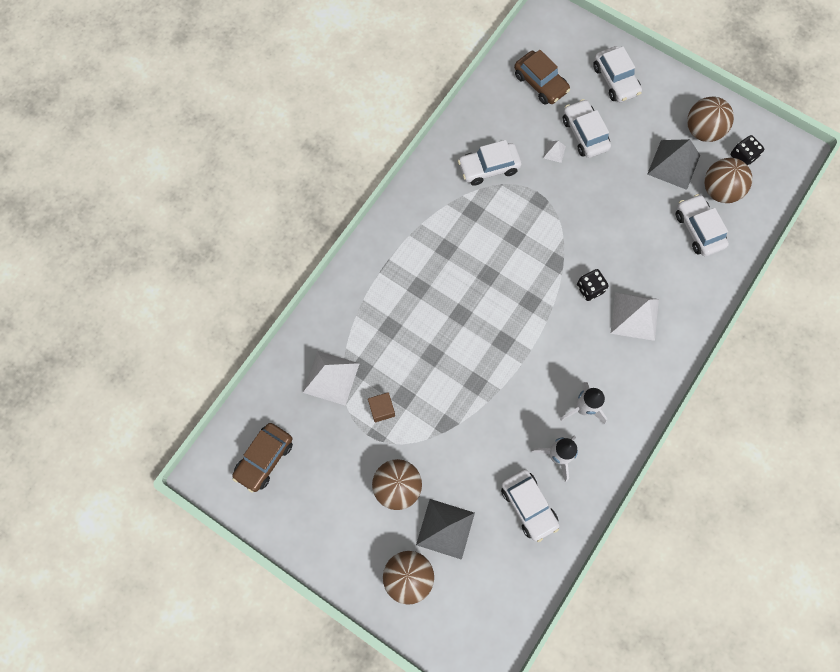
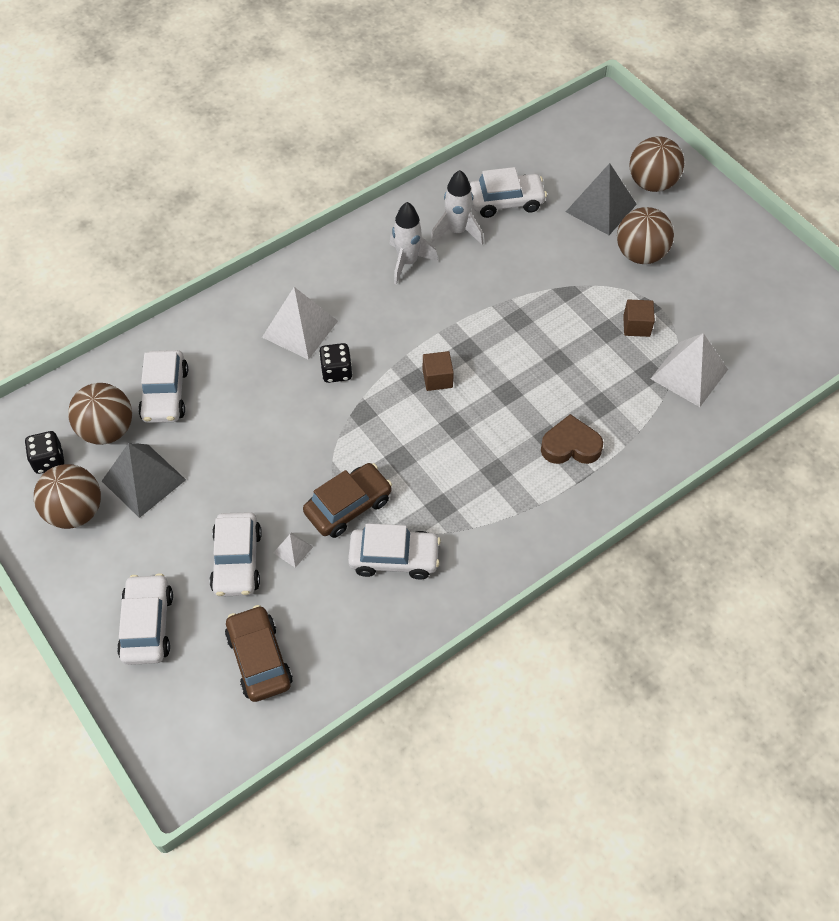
camera: 160 degrees left, 15 degrees down
brown car [232,423,293,493] -> brown car moved to [303,463,392,538]
white car [501,469,559,542] -> white car turned 90 degrees clockwise [470,167,547,218]
none -> brown cube [423,351,454,391]
none -> brown heart [541,414,603,464]

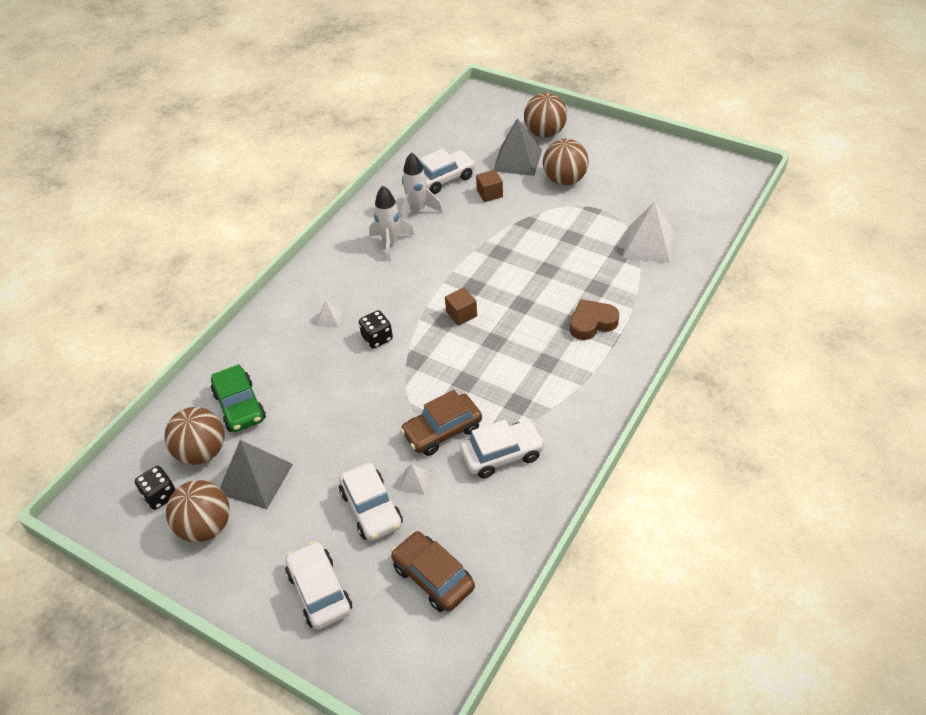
camera: 20 degrees left, 10 degrees down
white car [138,350,188,423] -> green car [211,364,266,432]
white pyramid [262,287,338,360] -> white pyramid [317,300,343,328], size x0.46
brown car [303,463,392,538] -> brown car turned 150 degrees counterclockwise [400,390,482,456]
brown cube [623,299,655,337] -> brown cube moved to [476,170,503,202]

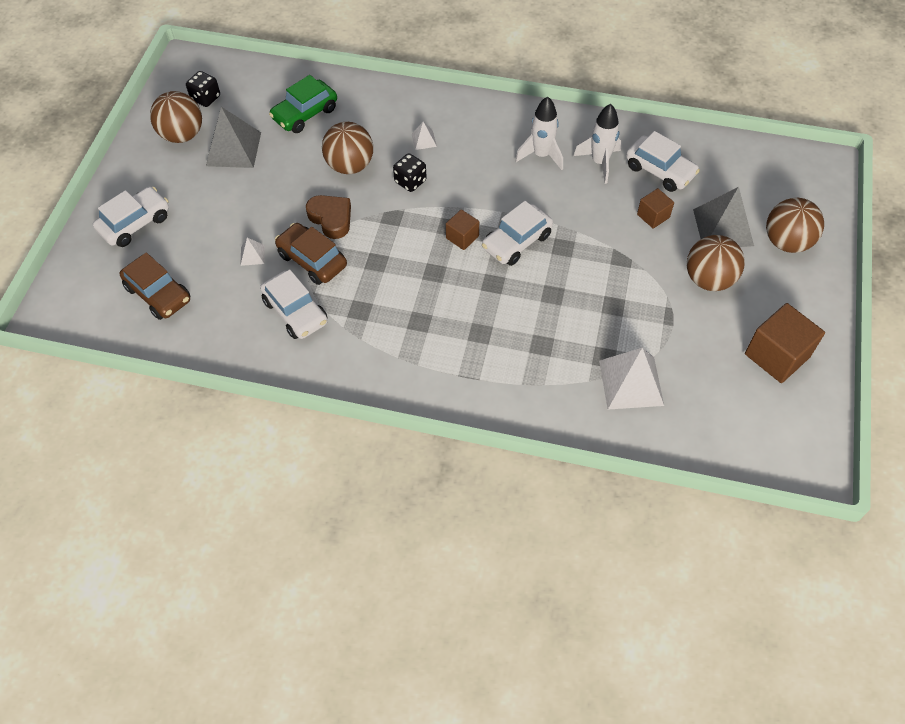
camera: 70 degrees right, 10 degrees up
brown ball [164,407,224,465] -> brown ball moved to [322,122,373,174]
white car [339,463,403,541] -> white car moved to [482,201,553,266]
brown car [391,531,475,612] -> brown car turned 105 degrees clockwise [120,252,190,320]
brown heart [570,299,619,340] -> brown heart moved to [306,195,351,239]
none -> brown cube [745,303,825,383]

